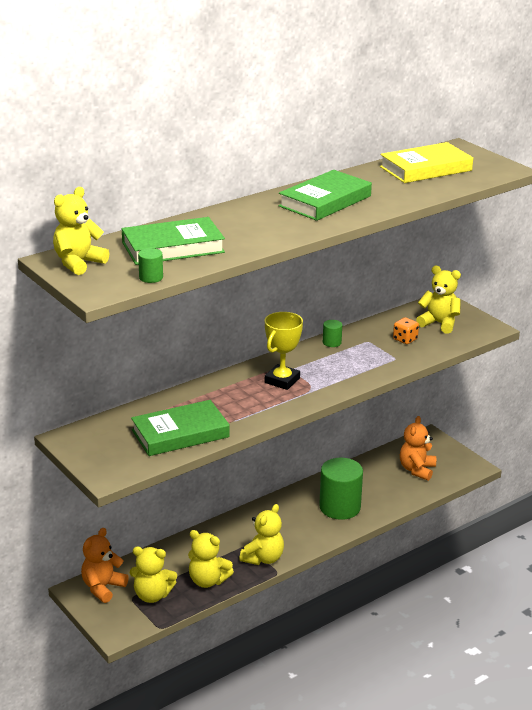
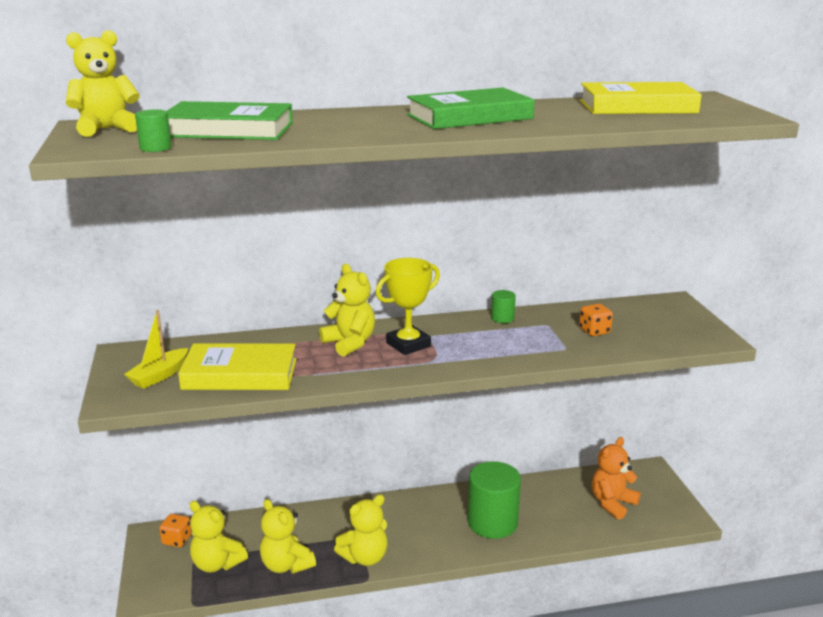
camera: 25 degrees right, 5 degrees down
orange teddy bear [81,528,129,603] -> orange dice [159,514,192,547]
green book [131,400,230,456] -> yellow book [178,343,296,390]
yellow teddy bear [416,266,461,334] -> yellow teddy bear moved to [319,264,375,357]
none -> yellow boat [124,310,188,389]

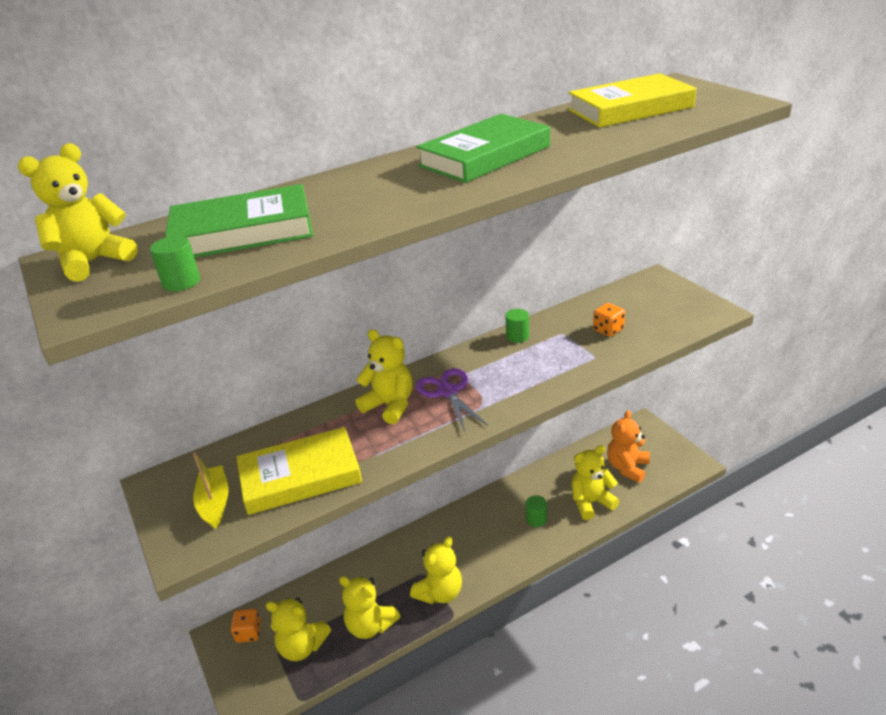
camera: 15 degrees left, 10 degrees up
yellow boat [124,310,188,389] -> yellow boat turned 150 degrees clockwise [193,452,229,529]
yellow trophy [376,258,440,355] -> purple scissors [416,368,488,432]
green cylinder [468,461,521,539] -> green cylinder [526,495,547,527], size x0.44
none -> yellow teddy bear [572,445,619,520]

